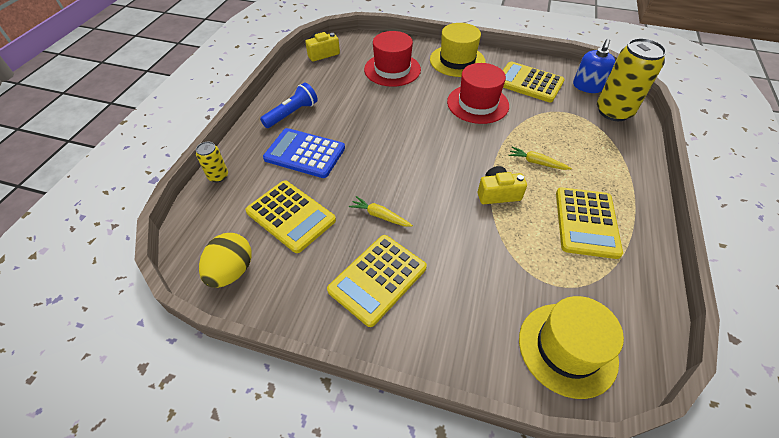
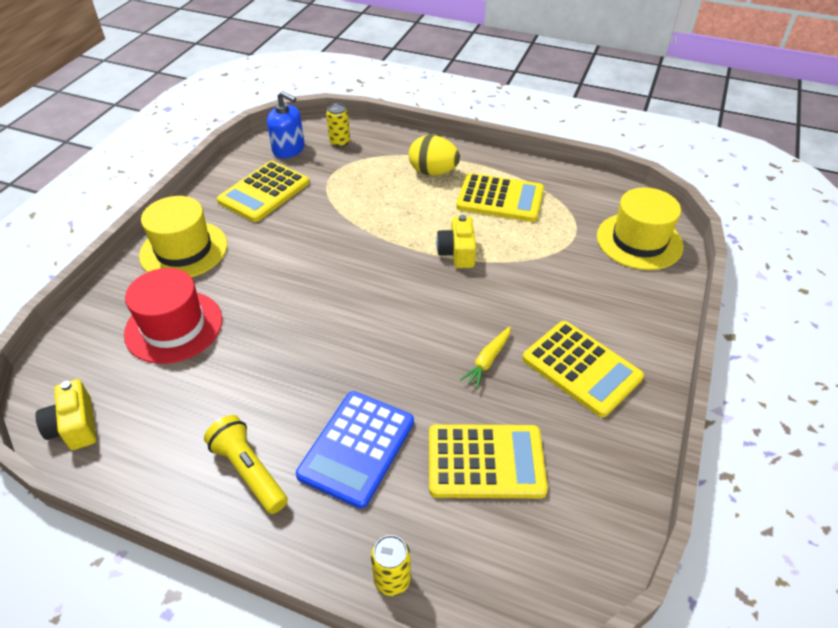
camera: 85 degrees left, 5 degrees down
yellow egg [199,233,252,288] -> yellow egg moved to [409,135,460,176]
yellow calculator [245,180,336,253] -> yellow calculator turned 45 degrees clockwise [429,424,548,498]
blue flashlight [260,83,318,128] -> yellow flashlight [204,415,288,514]
red hat [447,63,509,124] -> none
yellow carrot [509,147,572,170] -> none
yellow can [597,38,666,121] -> yellow can [326,103,350,147], size x0.48

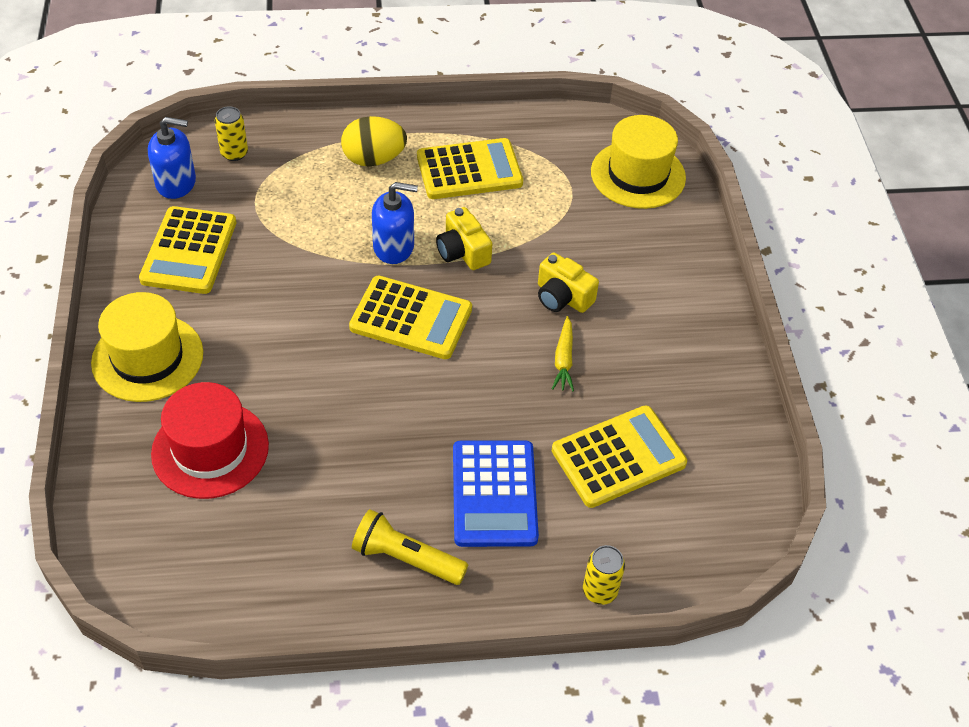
camera: 30 degrees left, 5 degrees up
yellow camera [35,379,96,450] -> yellow camera moved to [538,253,599,313]
yellow calculator [522,321,644,418] -> yellow calculator moved to [349,275,472,359]
none -> blue soap dispenser [372,182,418,264]

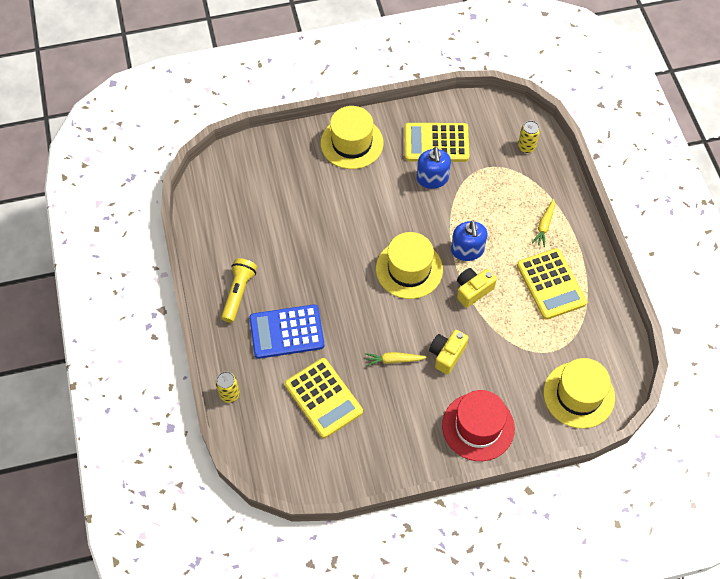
camera: 85 degrees right, 10 degrees up
blue soap dispenser [148,117,196,199] -> blue soap dispenser moved to [416,147,451,189]
red hat [151,382,269,499] -> red hat moved to [442,390,515,461]
yellow egg [341,116,407,166] -> yellow carrot [532,199,555,247]
yellow calculator [349,275,472,359] -> yellow hat [376,232,443,299]

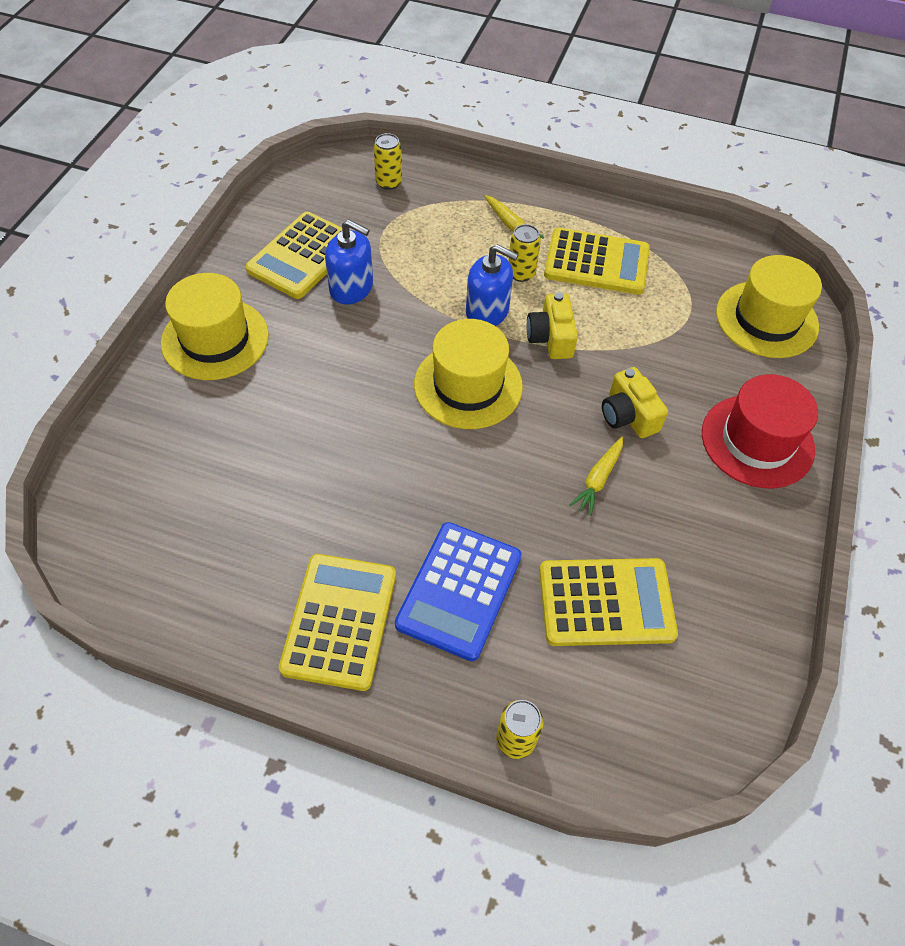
camera: 60 degrees left, 5 degrees down
yellow flashlight [221,258,257,323] -> yellow calculator [279,554,396,691]
none -> yellow can [508,224,541,282]

